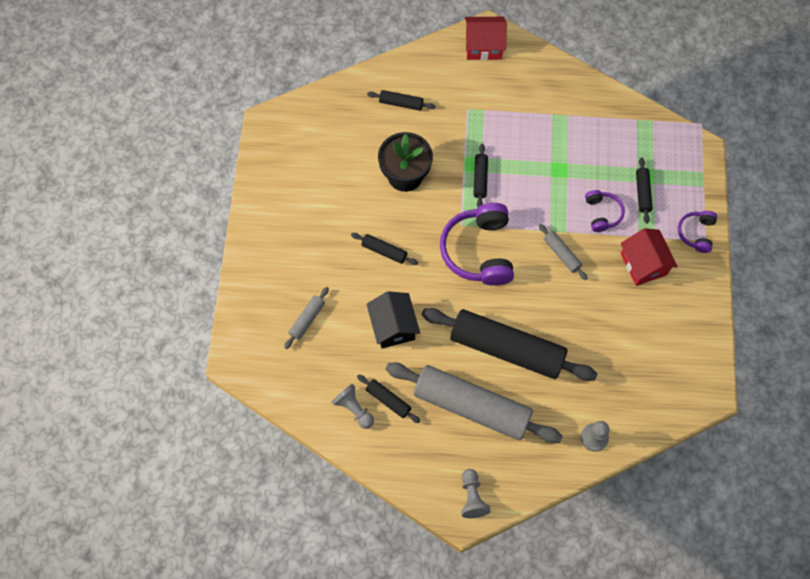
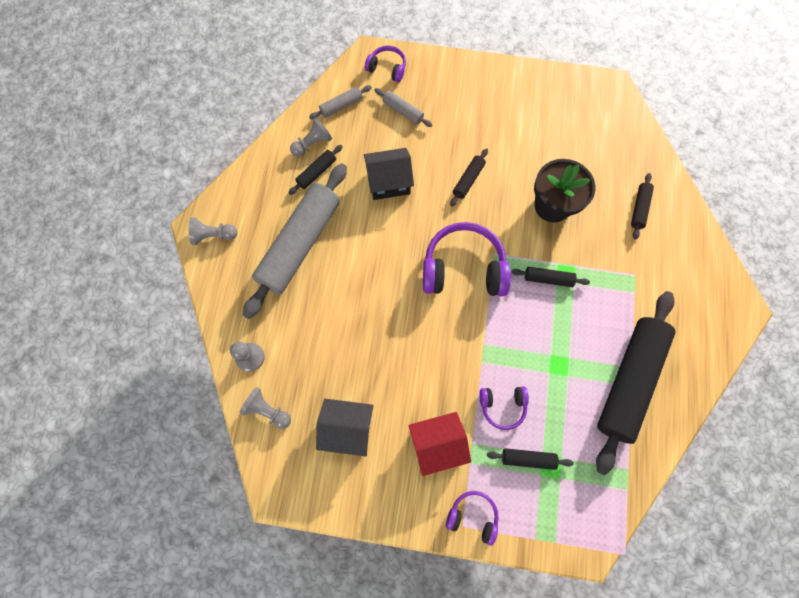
camera: 95 degrees right, 5 degrees up
black rolling pin [422,308,597,381] -> black rolling pin moved to [596,291,676,475]
red house [465,17,507,60] -> none
grey rolling pin [539,224,588,280] -> grey rolling pin moved to [309,85,372,119]
none -> grey pawn [239,387,291,429]
none -> black house [316,399,374,456]
none -> purple headphones [365,46,406,82]

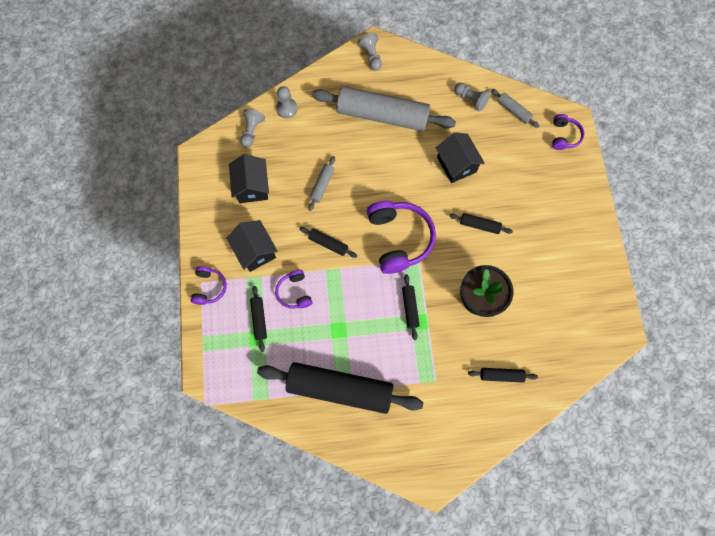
camera: 75 degrees right, 0 degrees up
black rolling pin [289,145,343,195] -> black rolling pin moved to [299,227,357,258]
grey rolling pin [374,88,432,127] -> grey rolling pin moved to [308,156,335,211]
red house [409,412,471,476] -> black house [226,220,278,272]

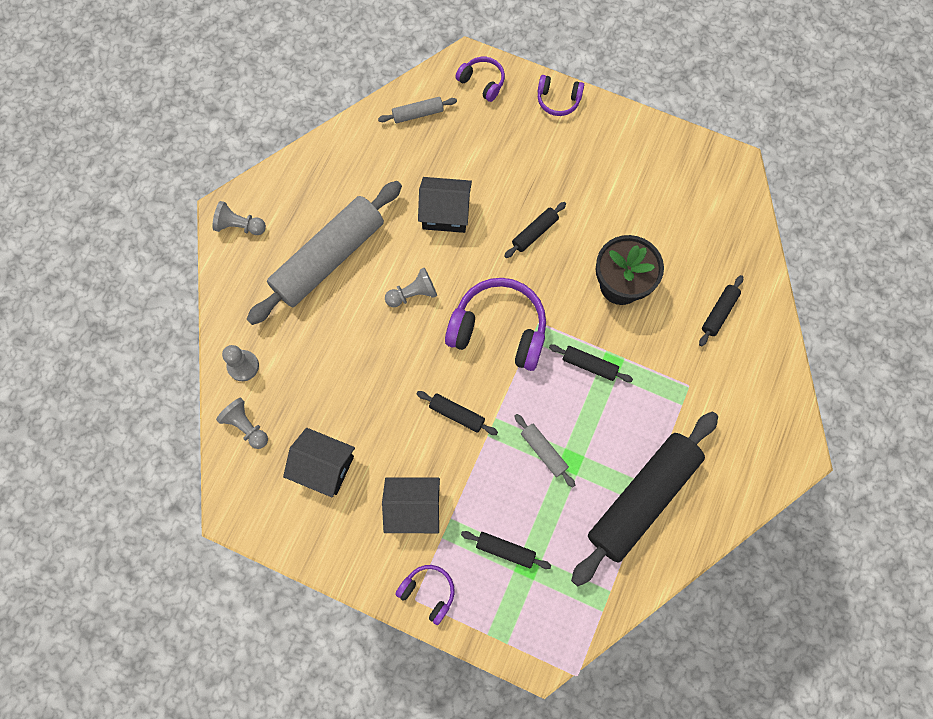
camera: 60 degrees left, 0 degrees up
purple headphones [275,270,313,309] -> purple headphones moved to [538,75,584,116]
black rolling pin [299,227,357,258] -> black rolling pin turned 60 degrees clockwise [417,391,498,435]
grey rolling pin [308,156,335,211] -> grey rolling pin moved to [515,414,575,487]
grey pawn [454,83,491,112] -> grey pawn moved to [385,268,437,307]

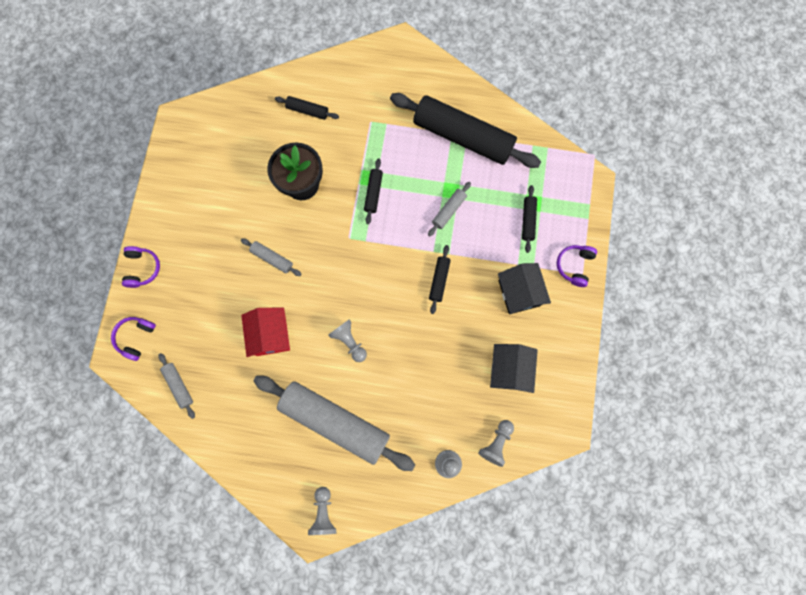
camera: 105 degrees left, 5 degrees up
black house [418,177,472,233] -> red house [241,308,290,357]
purple headphones [445,278,546,371] -> none
black rolling pin [504,202,566,258] -> grey rolling pin [241,239,302,276]

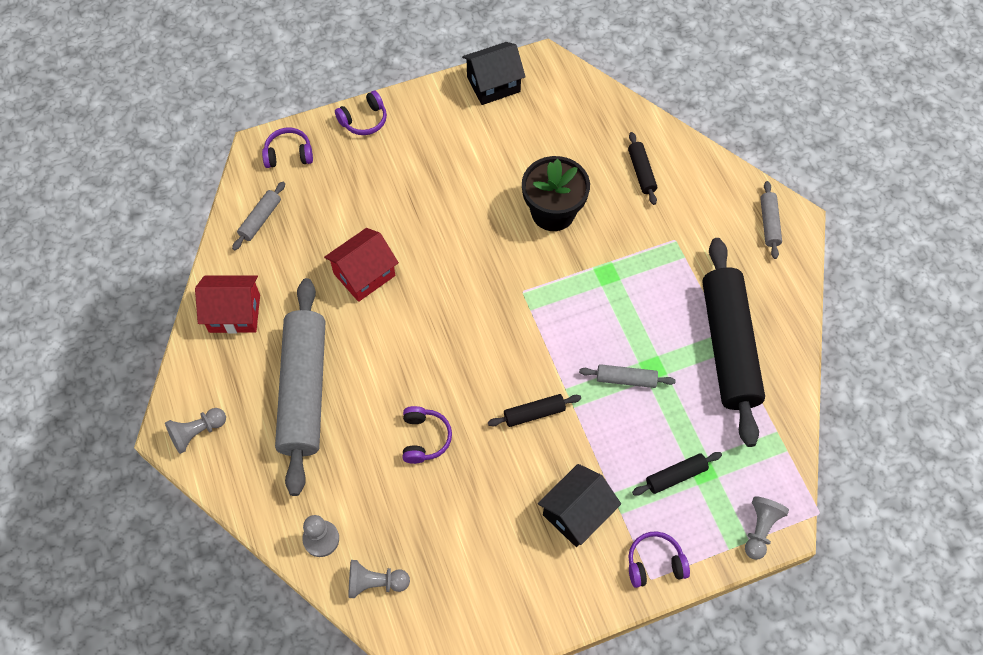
camera: 60 degrees right, 15 degrees down
grey rolling pin [241,239,302,276] -> grey rolling pin moved to [760,181,782,259]
grey pawn [328,320,367,362] -> grey pawn moved to [745,497,789,560]
black rolling pin [364,158,383,224] -> none
black house [490,344,538,393] -> black house moved to [462,42,526,105]
none -> red house [195,275,260,334]
none -> purple headphones [403,406,452,464]

